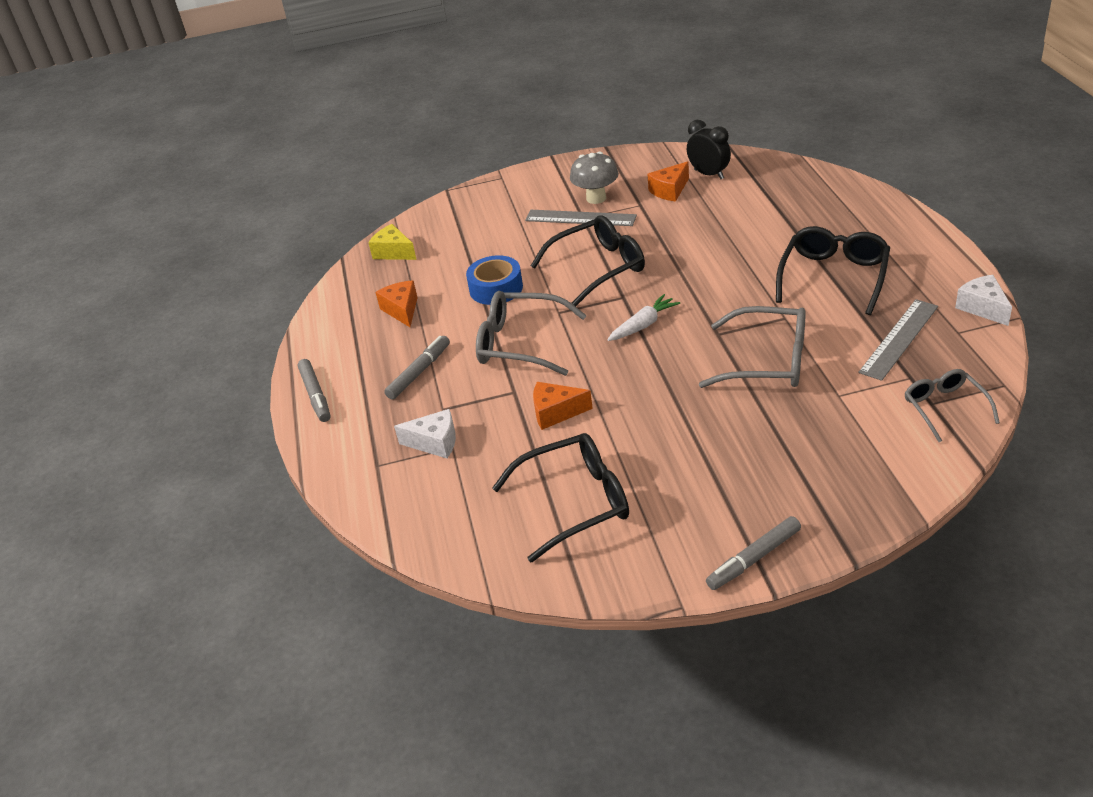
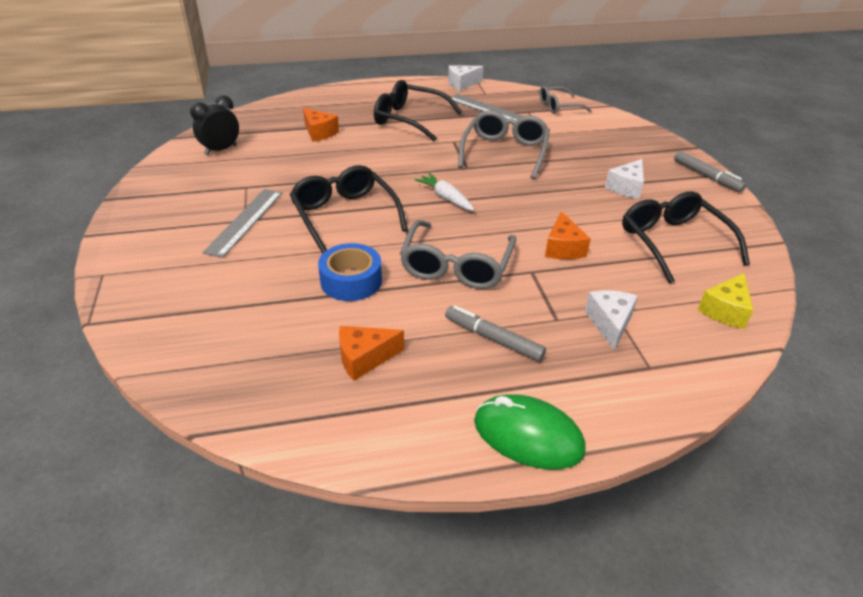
camera: 95 degrees left, 0 degrees up
grey marker [298,359,330,422] -> green mouse [474,394,586,470]
yellow cheese [368,224,417,260] -> yellow cheese moved to [697,273,753,329]
grey mushroom [570,152,619,204] -> none
orange cheese [648,161,689,202] -> orange cheese moved to [303,108,339,142]
none -> white cheese [605,159,644,199]

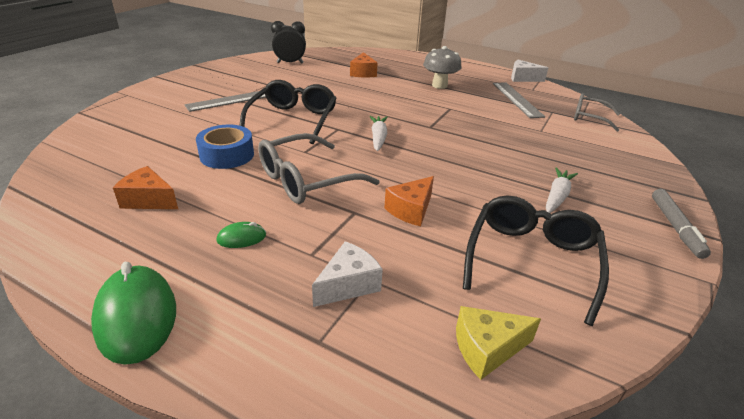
camera: 40 degrees right, 5 degrees down
black glasses [374,80,462,142] -> grey mushroom [423,46,462,89]
grey marker [445,306,546,362] -> green mouse [216,222,266,248]
grey glasses [458,111,550,179] -> none
white cheese [605,159,644,199] -> white carrot [546,167,578,213]

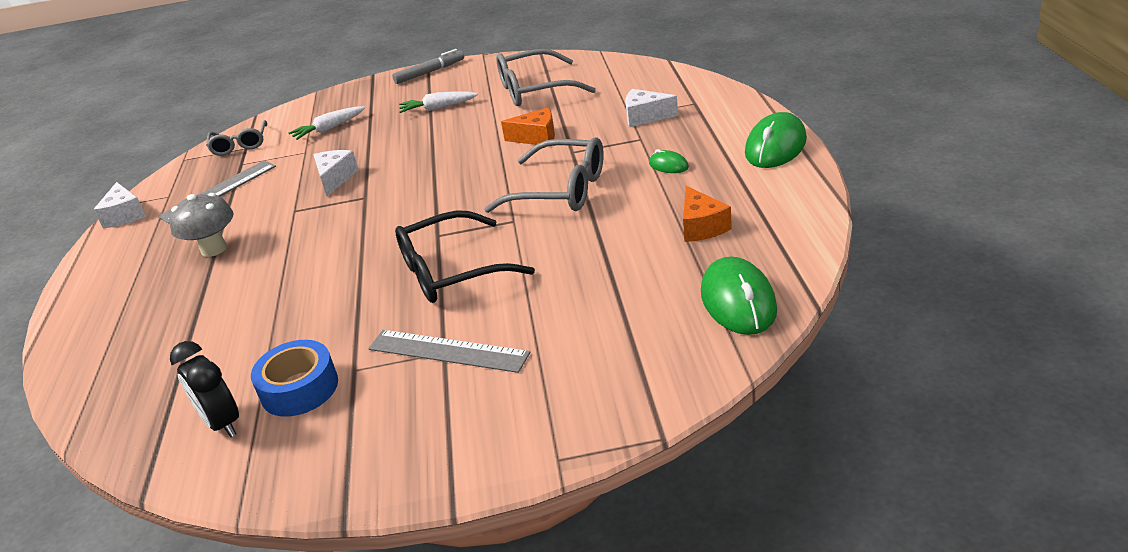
camera: 120 degrees left, 0 degrees up
blue tape [196,125,254,169] -> blue tape moved to [251,340,338,417]
orange cheese [350,52,377,77] -> none
white carrot [369,116,388,151] -> white carrot moved to [289,107,365,140]
yellow cheese [456,306,541,380] -> none
black glasses [463,195,609,326] -> grey glasses [496,49,596,106]
none -> white cheese [314,150,359,196]
none -> green mouse [701,257,777,335]

